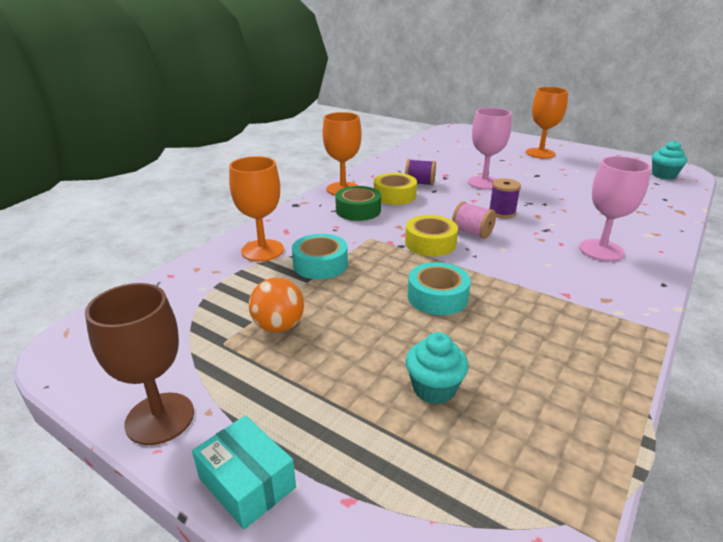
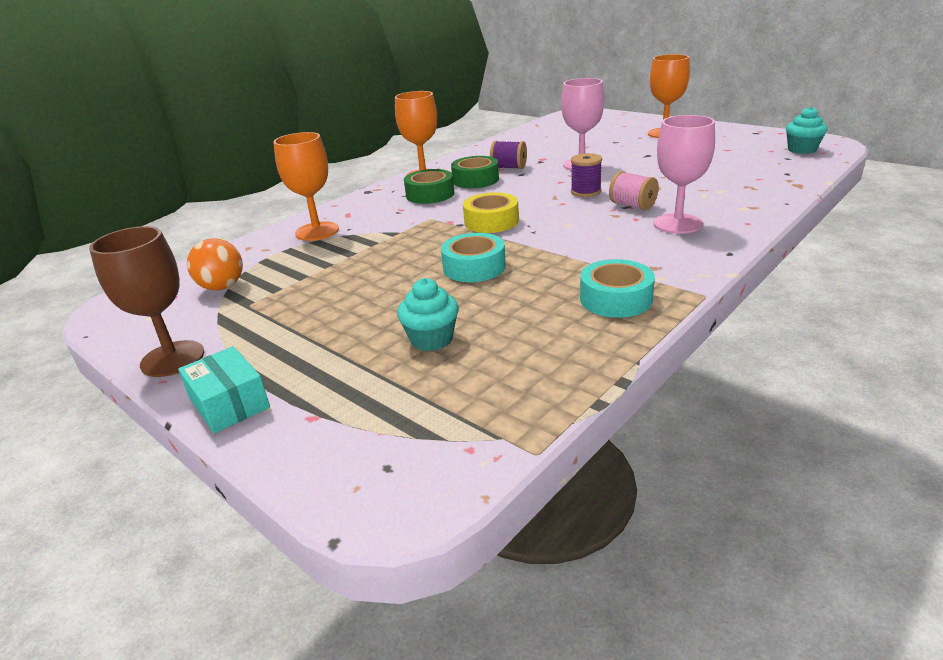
camera: 10 degrees right, 0 degrees up
orange ball [249,277,304,332] -> orange ball moved to [187,238,243,291]
turquoise tape [292,234,348,279] -> turquoise tape moved to [580,259,655,318]
yellow tape [374,173,417,205] -> green tape [451,156,499,188]
pink spool [452,201,496,239] -> pink spool moved to [609,171,659,210]

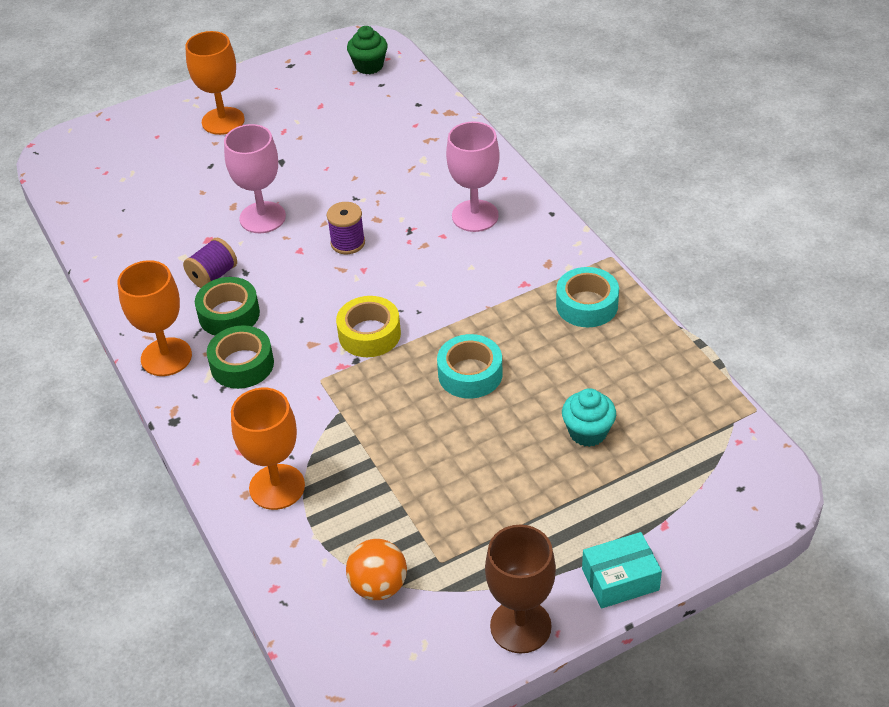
camera: 70 degrees left, 15 degrees up
pink spool [609,171,659,210] -> none
turquoise cupcake [786,106,827,154] -> green cupcake [347,26,388,74]

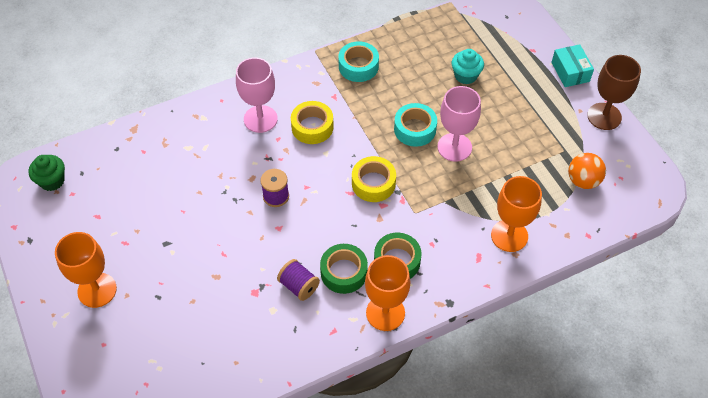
camera: 90 degrees left, 10 degrees up
pink goblet [224,124,286,233] -> pink goblet moved to [437,86,481,162]
none -> yellow tape [291,101,334,144]

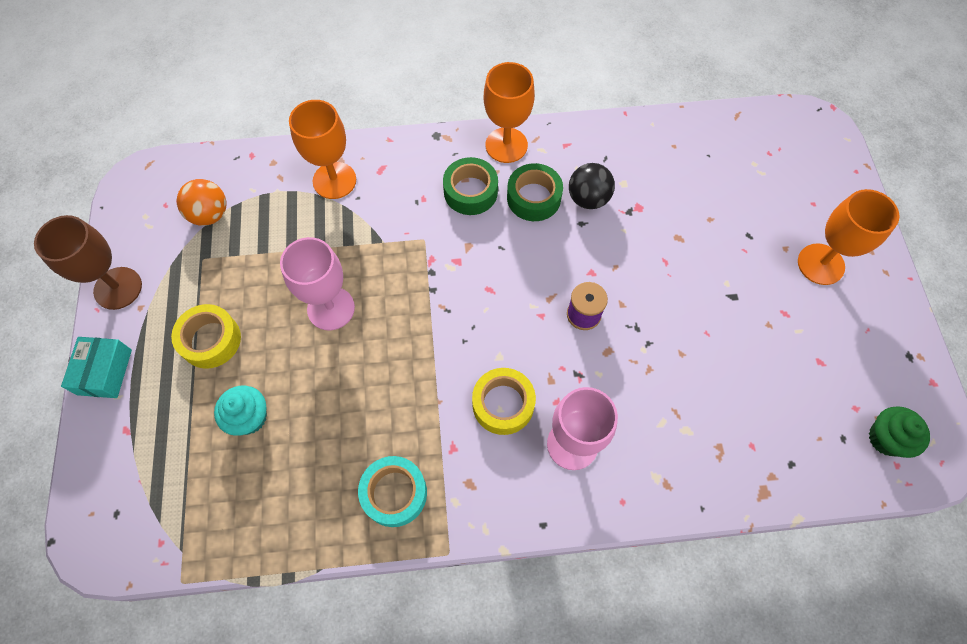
camera: 160 degrees left, 10 degrees up
purple spool [277,259,320,301] -> black ball [569,163,615,209]
yellow tape [352,156,396,202] -> yellow tape moved to [171,304,241,369]
turquoise tape [394,103,437,147] -> none

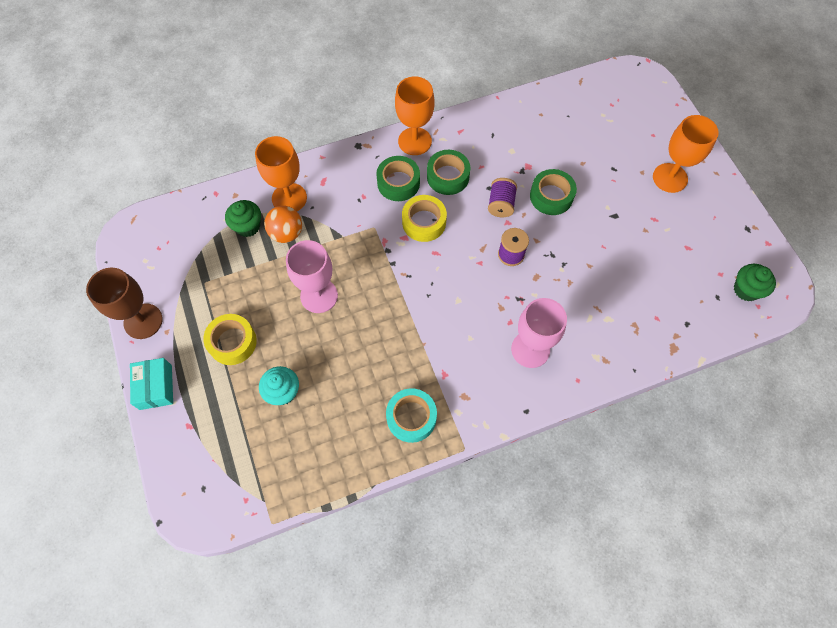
camera: 15 degrees left, 0 degrees up
orange ball [177,179,226,226] -> orange ball moved to [264,206,302,243]
yellow tape [472,368,536,435] -> yellow tape moved to [402,195,447,242]
black ball [569,163,615,209] -> none
none -> green cupcake [225,200,261,237]
none -> purple spool [488,178,517,217]
none -> green tape [530,169,577,215]

